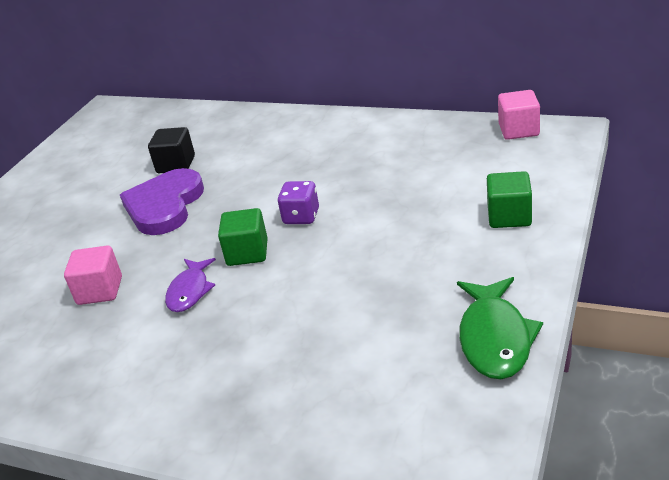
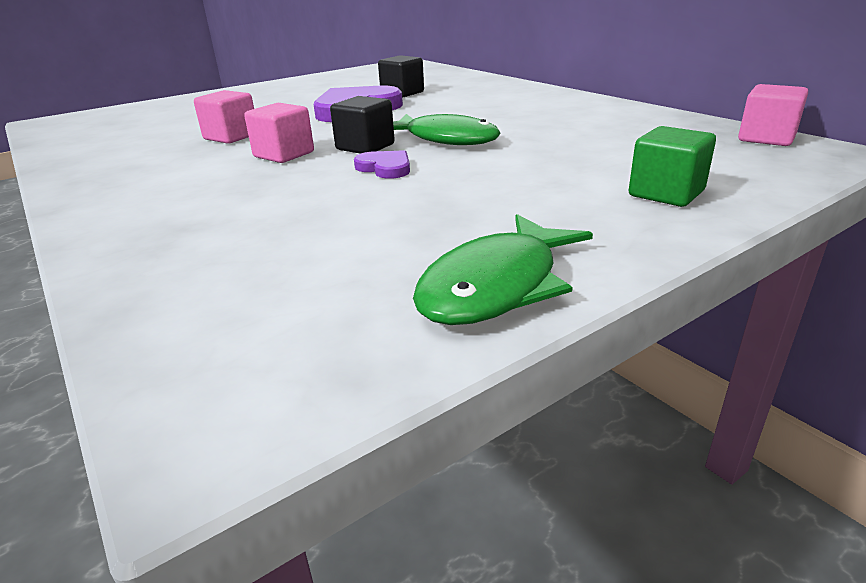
camera: 30 degrees right, 5 degrees down
purple fish [165,258,216,312] -> pink cube [244,103,314,163]
green cube [218,208,268,266] -> black cube [330,96,395,154]
purple dice [278,181,319,224] -> green fish [393,114,501,145]
none -> purple heart [354,150,410,179]

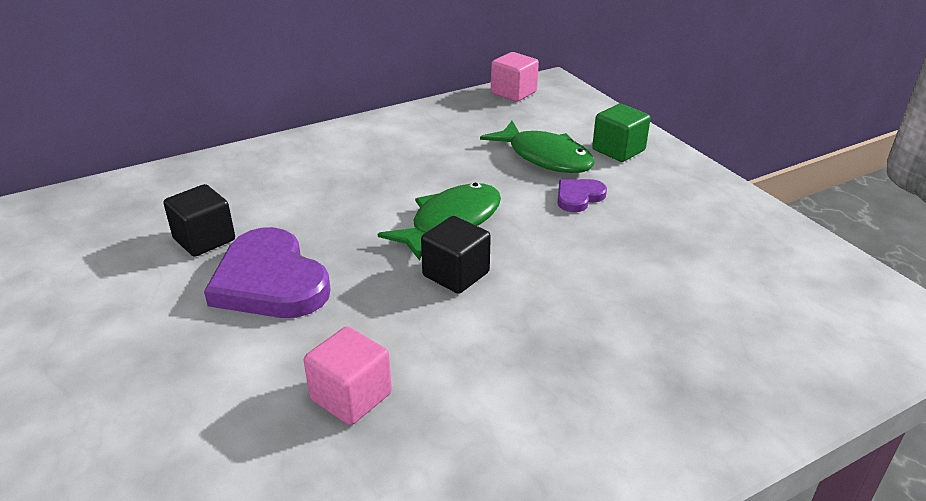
camera: 85 degrees left, 5 degrees up
pink cube [244,103,314,163] -> none
purple heart [354,150,410,179] -> purple heart moved to [557,179,607,212]
green fish [413,214,593,325] -> green fish moved to [480,121,595,173]

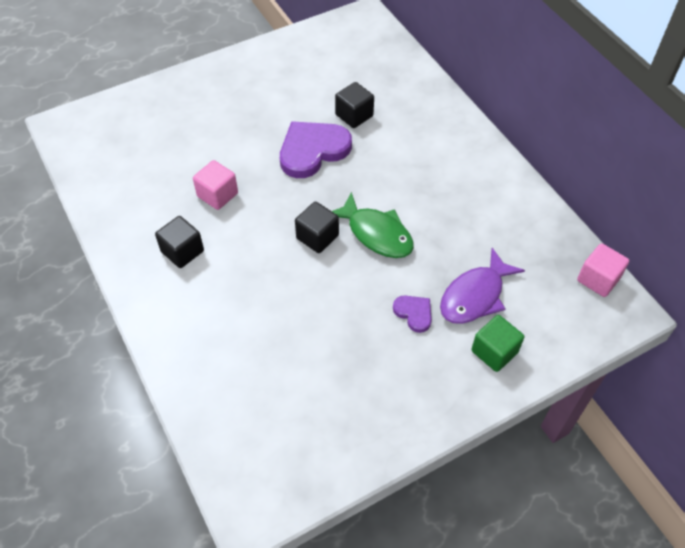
camera: 90 degrees right, 20 degrees up
green fish [480,121,595,173] -> purple fish [440,248,525,324]
none -> black cube [155,216,204,268]

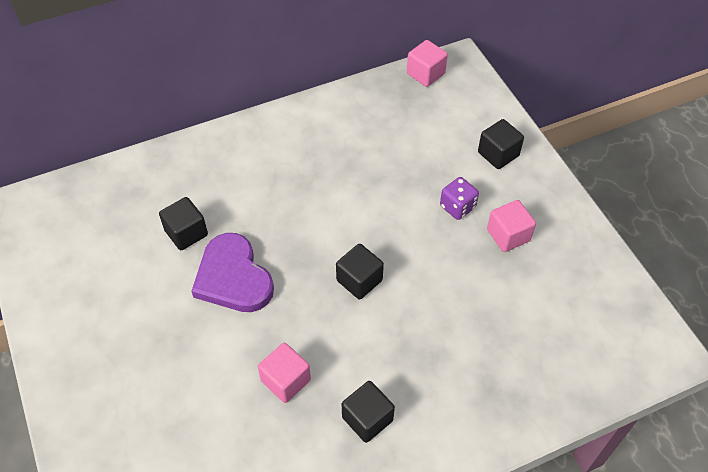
camera: 85 degrees left, 0 degrees up
green fish [332,192,414,258] -> none
purple heart [393,296,432,333] -> purple dice [440,177,479,220]
purple fish [440,248,525,324] -> none
green cube [471,315,524,372] -> black cube [478,119,524,169]
none -> pink cube [487,200,536,252]

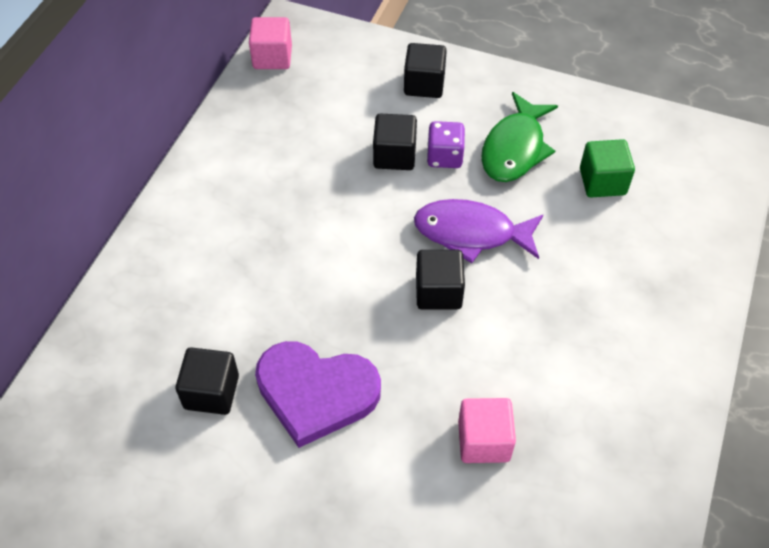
camera: 45 degrees left, 0 degrees up
black cube [342,381,395,443] -> black cube moved to [373,113,417,170]
pink cube [487,200,536,252] -> green fish [481,92,558,182]
none -> purple fish [414,199,543,263]
none -> green cube [580,139,635,197]

